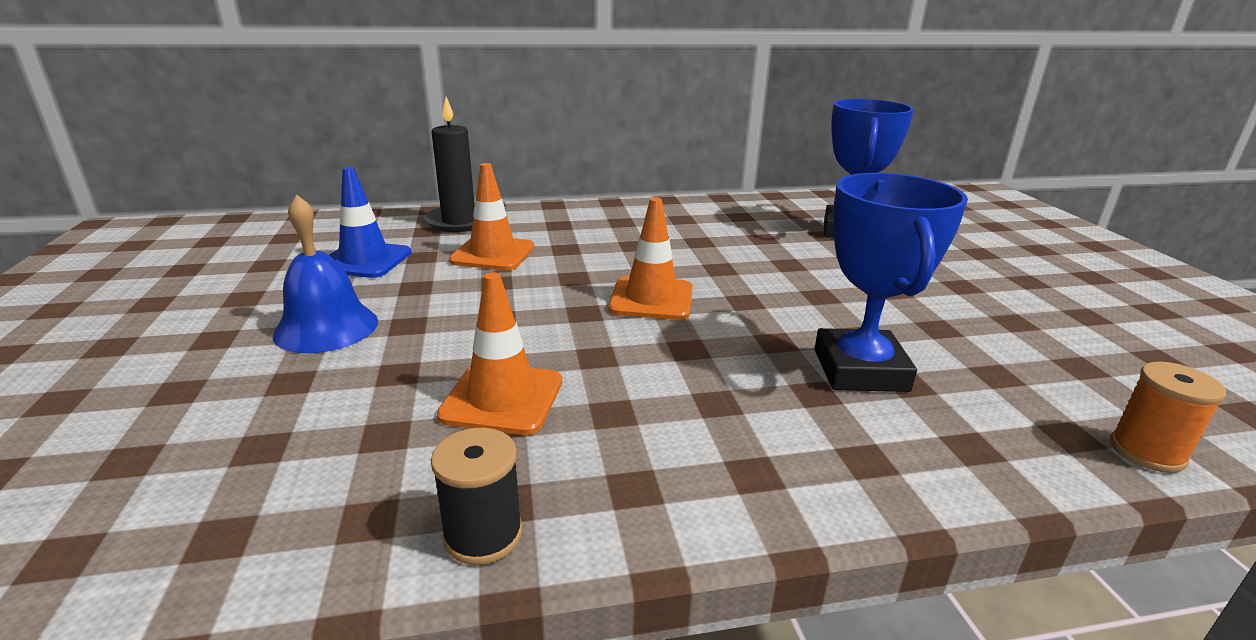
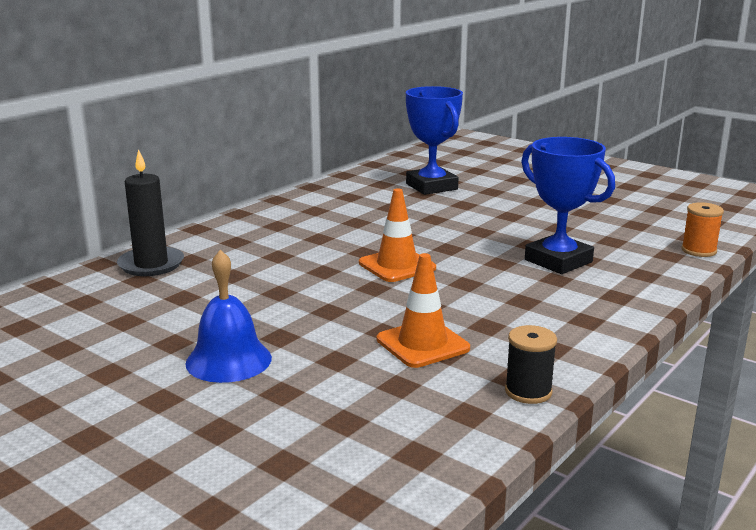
camera: 40 degrees left, 5 degrees down
blue traffic cone [329,167,411,278] -> none
orange traffic cone [449,163,535,271] -> none

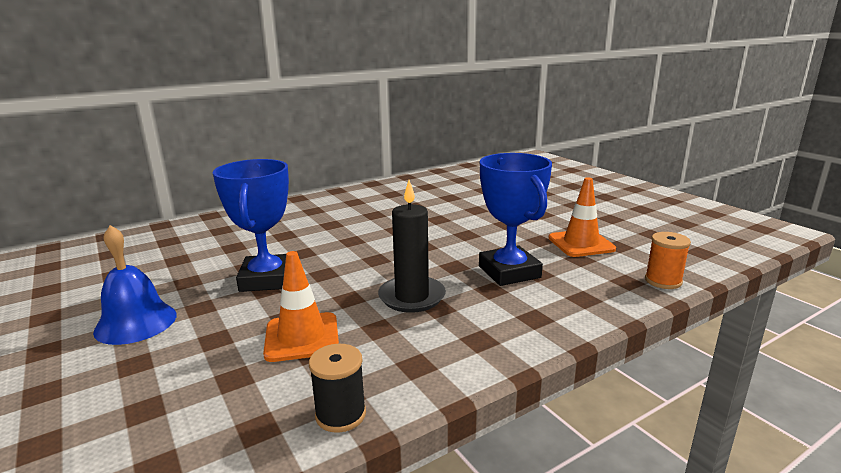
camera: 20 degrees right, 0 degrees up
black candle [117,149,184,276] -> black candle moved to [378,180,446,313]
orange traffic cone [359,188,436,282] -> orange traffic cone moved to [548,177,616,257]
blue trophy [406,86,463,195] -> blue trophy moved to [212,159,289,292]

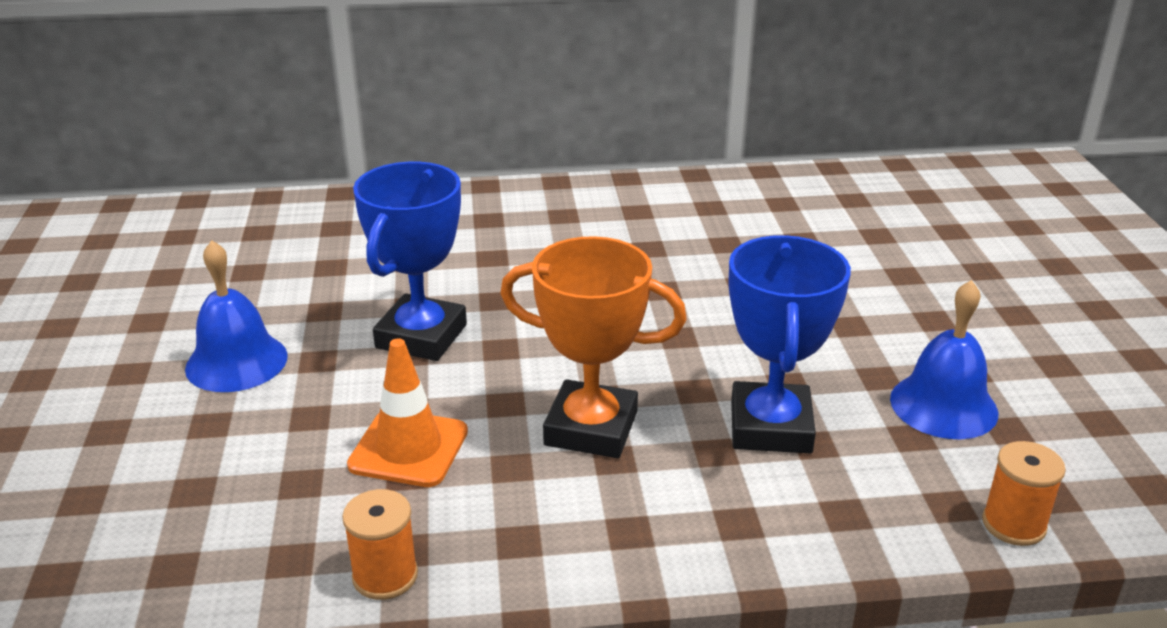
camera: 25 degrees right, 10 degrees up
black spool [309,344,366,433] -> orange spool [342,489,418,600]
black candle [378,180,446,313] -> orange trophy [500,236,687,458]
orange traffic cone [548,177,616,257] -> blue bell [890,280,998,439]

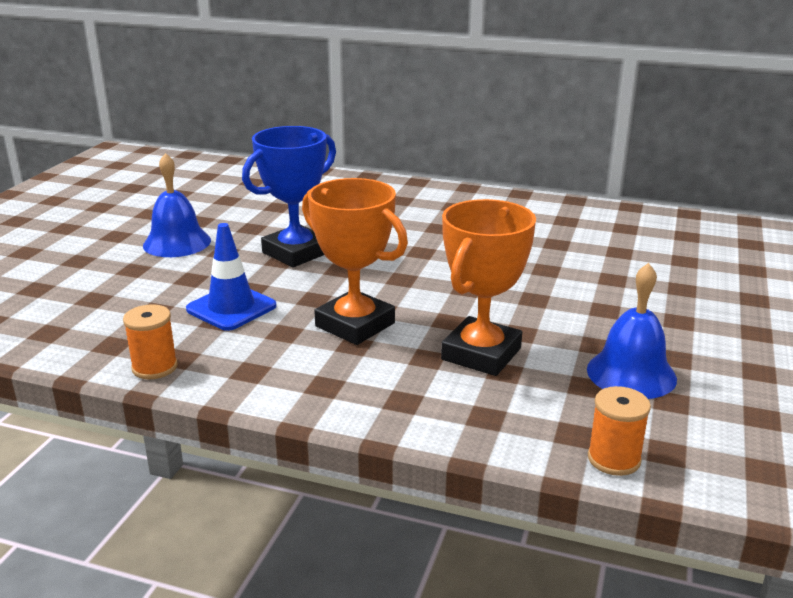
camera: 25 degrees right, 5 degrees down
orange traffic cone [347,338,468,487] -> blue traffic cone [186,223,276,331]
blue trophy [729,235,851,453] -> orange trophy [441,199,536,376]

